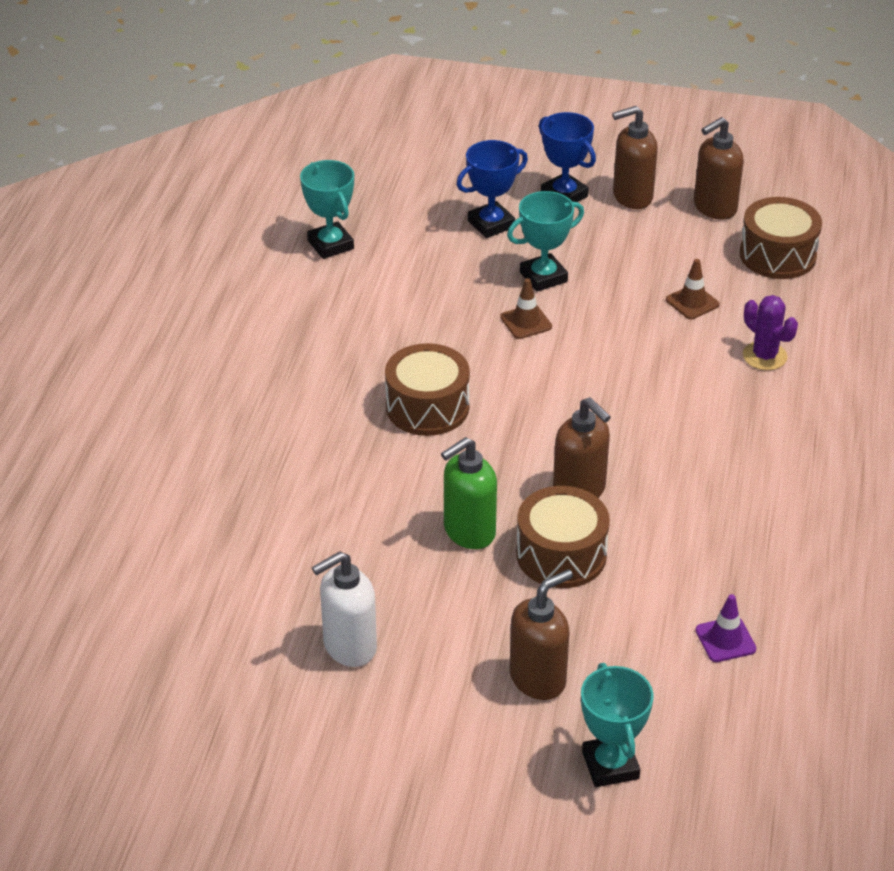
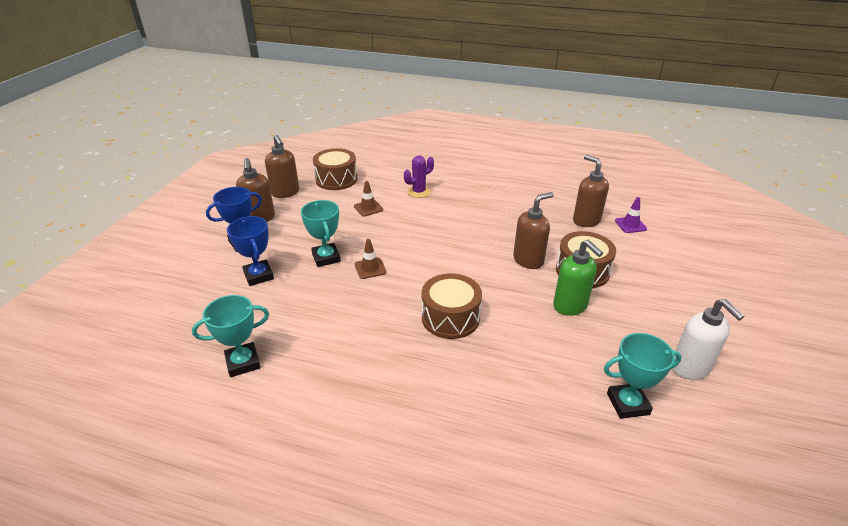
camera: 85 degrees left, 5 degrees down
brown soap dispenser [510,569,573,700] -> brown soap dispenser moved to [573,155,609,227]
turquoise trophy [581,663,654,787] -> turquoise trophy moved to [604,333,681,419]

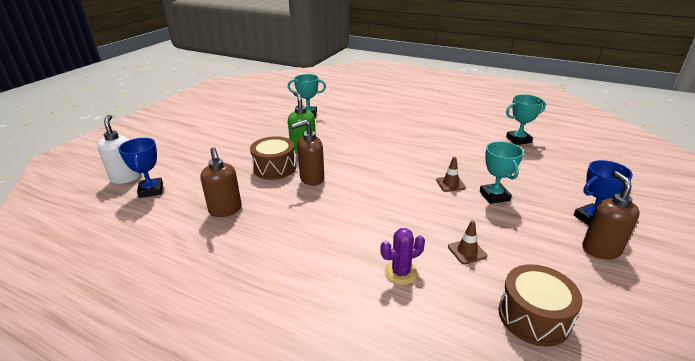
camera: 170 degrees left, 5 degrees down
blue trophy [227,216,274,286] -> blue trophy moved to [118,138,163,198]
brown soap dispenser [265,135,299,198] -> none
brown drum [422,273,482,339] -> none
purple traffic cone [615,197,647,233] -> none
white soap dispenser [673,299,745,380] -> white soap dispenser moved to [98,115,141,184]

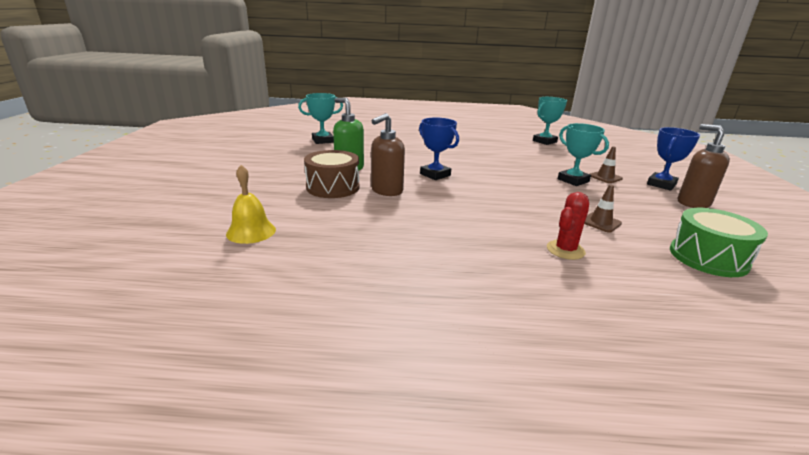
camera: 25 degrees left, 5 degrees down
white soap dispenser [98,115,141,184] -> none
blue trophy [118,138,163,198] -> blue trophy moved to [419,118,459,180]
brown soap dispenser [201,147,242,217] -> none
purple cactus [380,228,425,285] -> red cactus [547,192,589,260]
brown traffic cone [436,157,466,192] -> brown traffic cone moved to [590,146,623,183]
brown drum [498,264,583,347] -> green drum [670,208,768,277]
none -> yellow bell [226,165,276,244]

